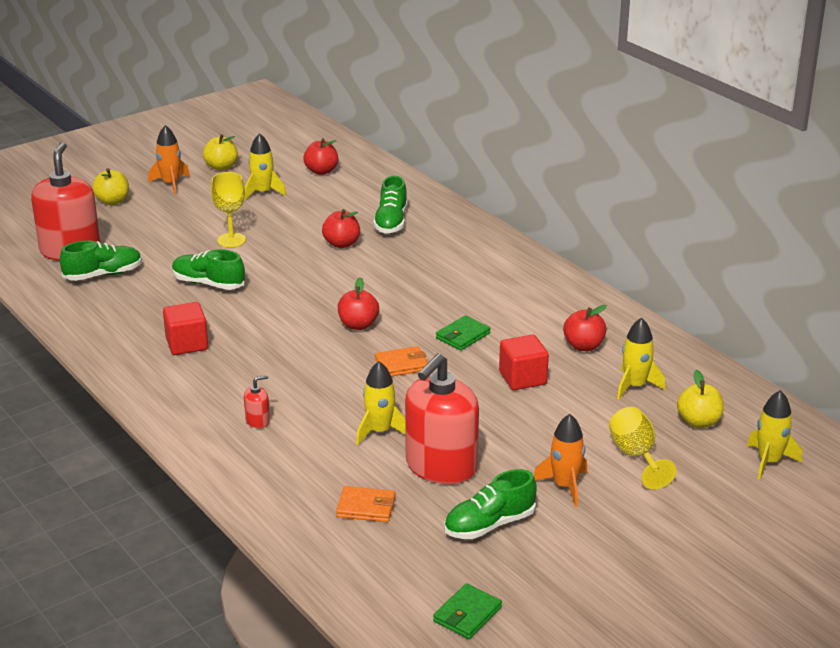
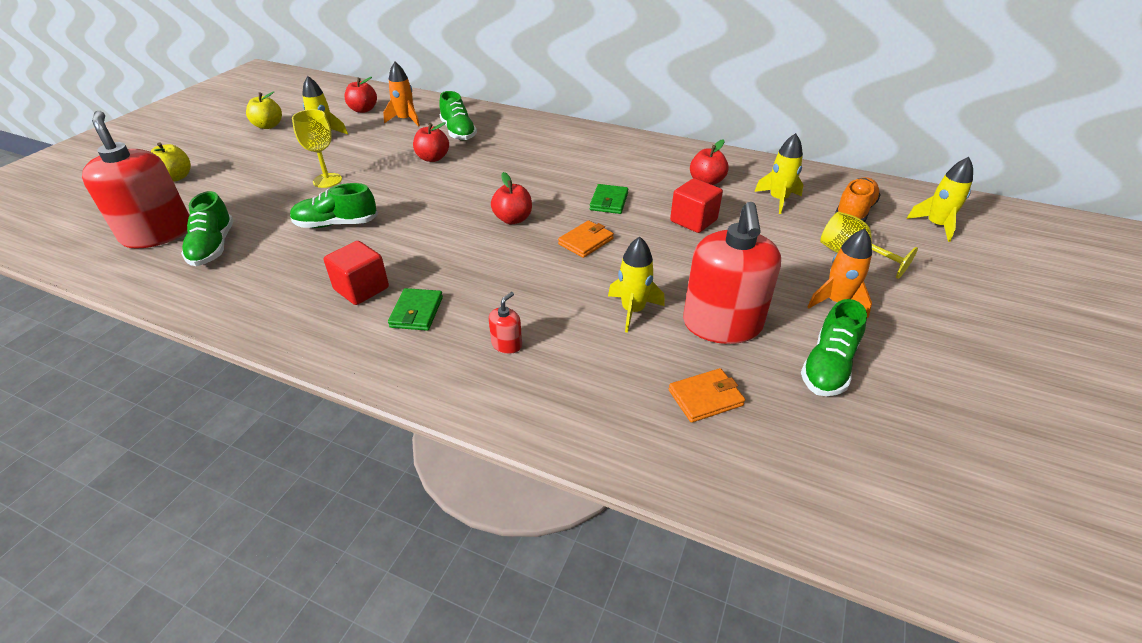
camera: 30 degrees left, 10 degrees up
green shoe [60,240,142,281] -> green shoe turned 135 degrees clockwise [181,191,234,266]
orange rocket [148,125,190,195] -> orange rocket moved to [383,62,420,127]
green wallet [433,583,502,639] -> green wallet moved to [388,288,443,331]
yellow apple [677,370,724,428] -> orange shoe [835,177,881,222]

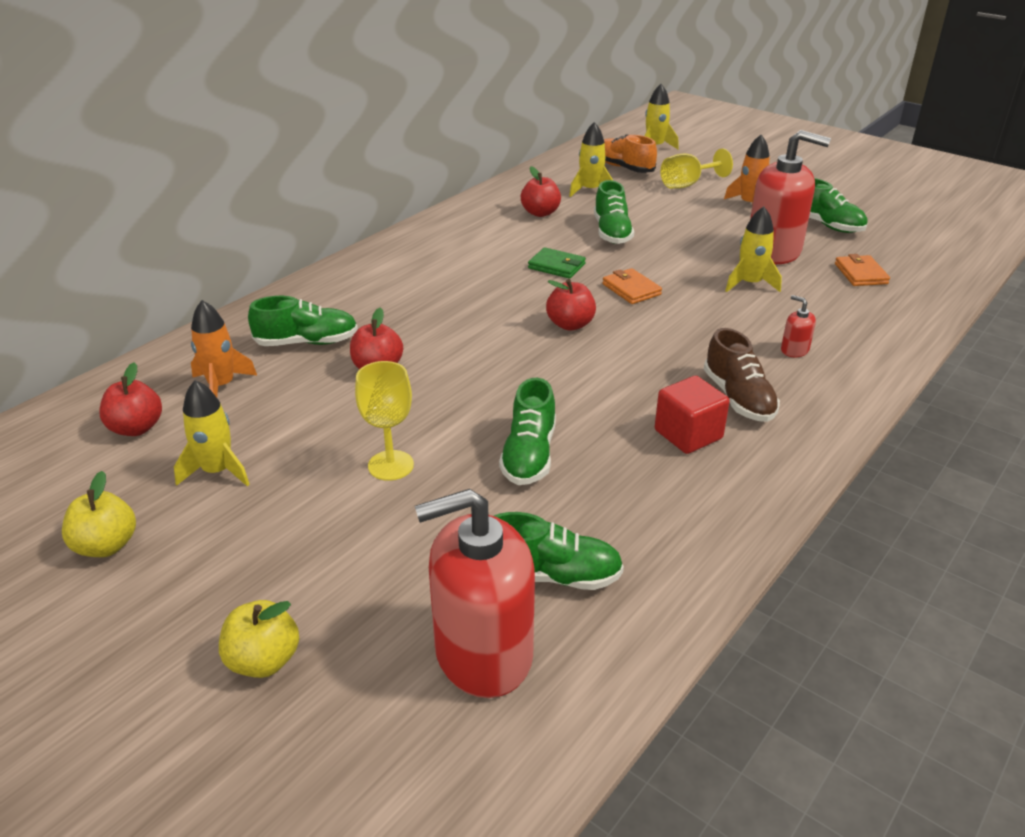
camera: 75 degrees left, 5 degrees down
green wallet [388,288,443,331] -> brown shoe [704,328,780,422]
red cube [670,178,723,233] -> green shoe [594,180,634,244]

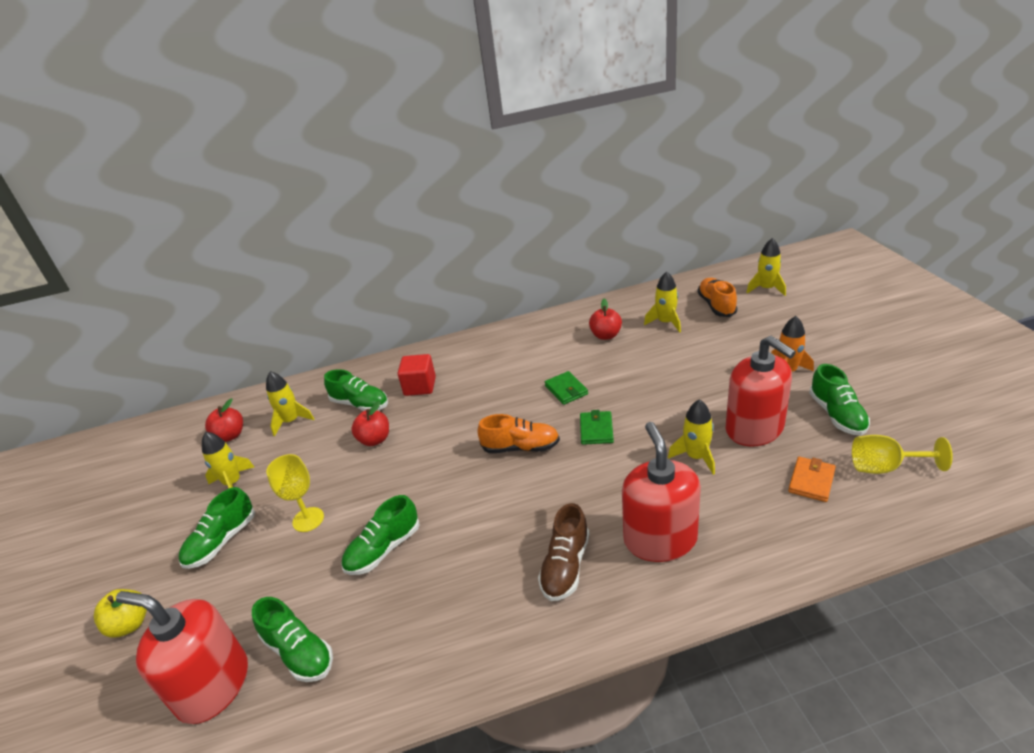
camera: 40 degrees right, 0 degrees up
yellow apple [62,471,136,557] -> none
orange rocket [191,300,257,397] -> yellow rocket [266,371,314,436]
red apple [546,279,596,331] -> orange shoe [477,414,560,453]
green shoe [594,180,634,244] -> green shoe moved to [179,487,255,569]
orange wallet [602,268,662,304] -> green wallet [580,410,614,445]
red cube [655,376,730,454] -> red cube moved to [398,354,436,396]
yellow goblet [660,148,733,189] -> yellow goblet moved to [852,435,953,474]
red soap dispenser [781,295,816,357] -> red soap dispenser [622,422,701,562], size x2.49

